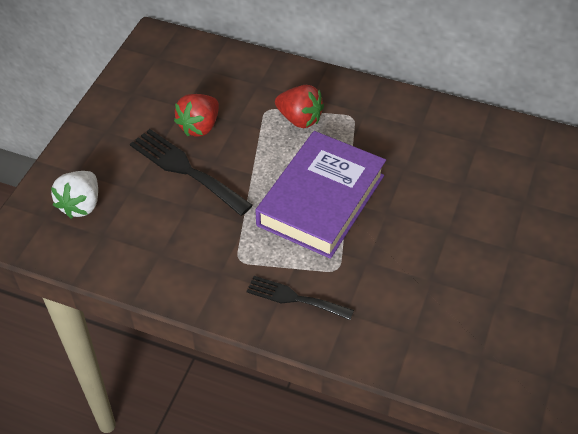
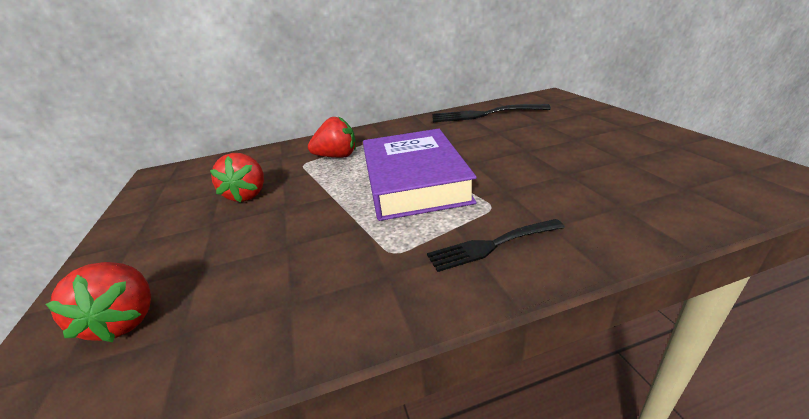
camera: 35 degrees left, 20 degrees down
white strawberry [51,171,98,219] -> red strawberry [46,262,151,342]
black fork [130,129,253,216] -> black fork moved to [432,104,551,122]

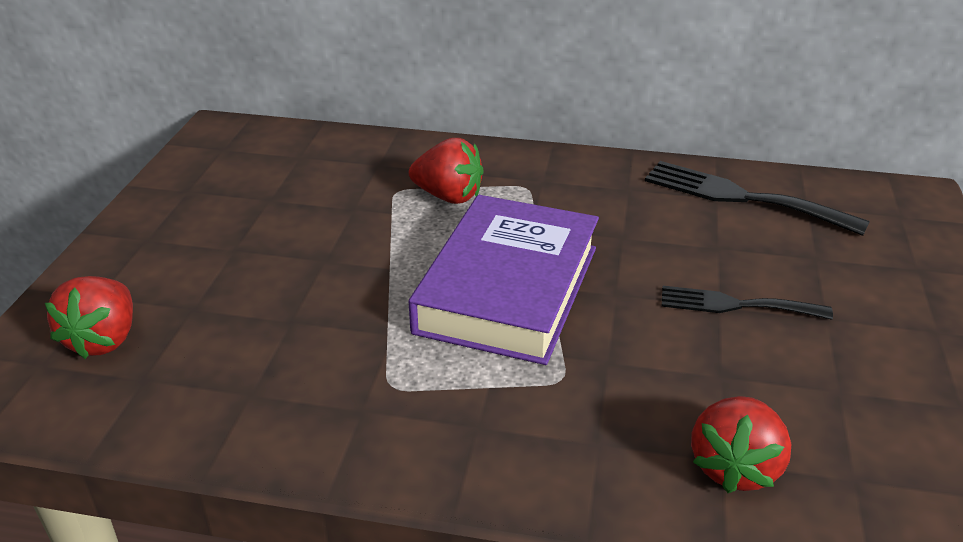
camera: 25 degrees right, 5 degrees up
red strawberry [210,153,264,202] -> red strawberry moved to [691,396,791,493]
black fork [427,219,565,272] -> black fork moved to [662,286,833,320]

